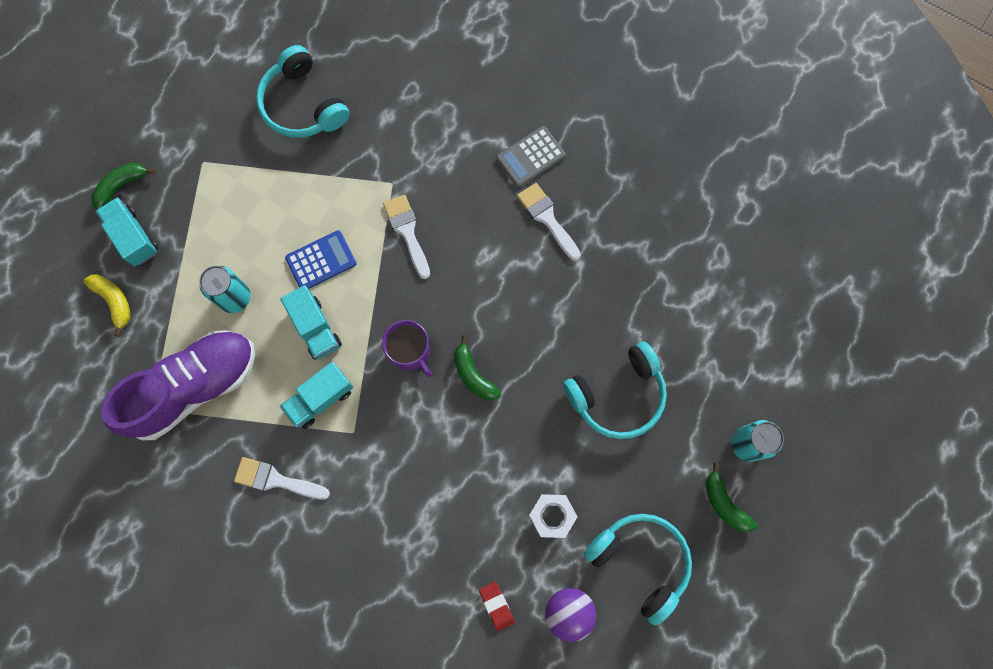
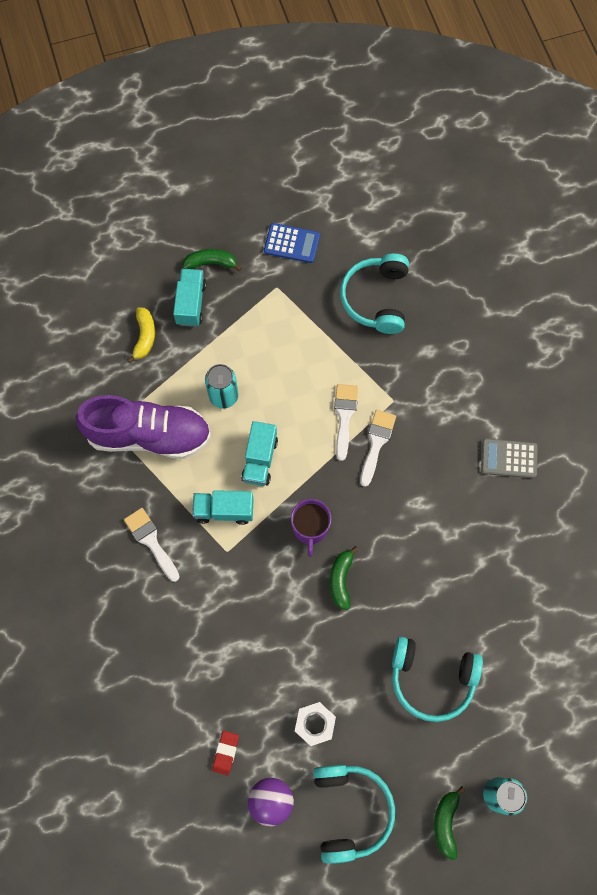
camera: 40 degrees right, 5 degrees down
blue calculator [285,230,356,289] -> blue calculator moved to [264,223,320,263]
white brush [517,183,581,261] -> white brush moved to [334,384,358,461]

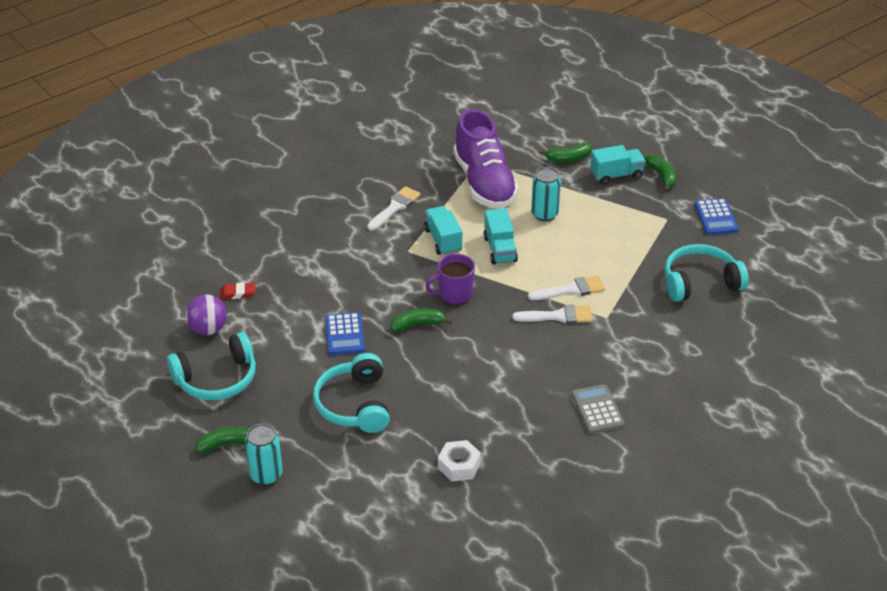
camera: 70 degrees right, 30 degrees down
yellow banana [127,307,155,363] -> green banana [539,142,592,162]
turquoise truck [241,421,278,486] -> turquoise truck turned 90 degrees counterclockwise [483,208,518,265]
white nut [295,702,336,746] -> white nut moved to [438,440,481,482]
none -> blue calculator [325,312,365,355]

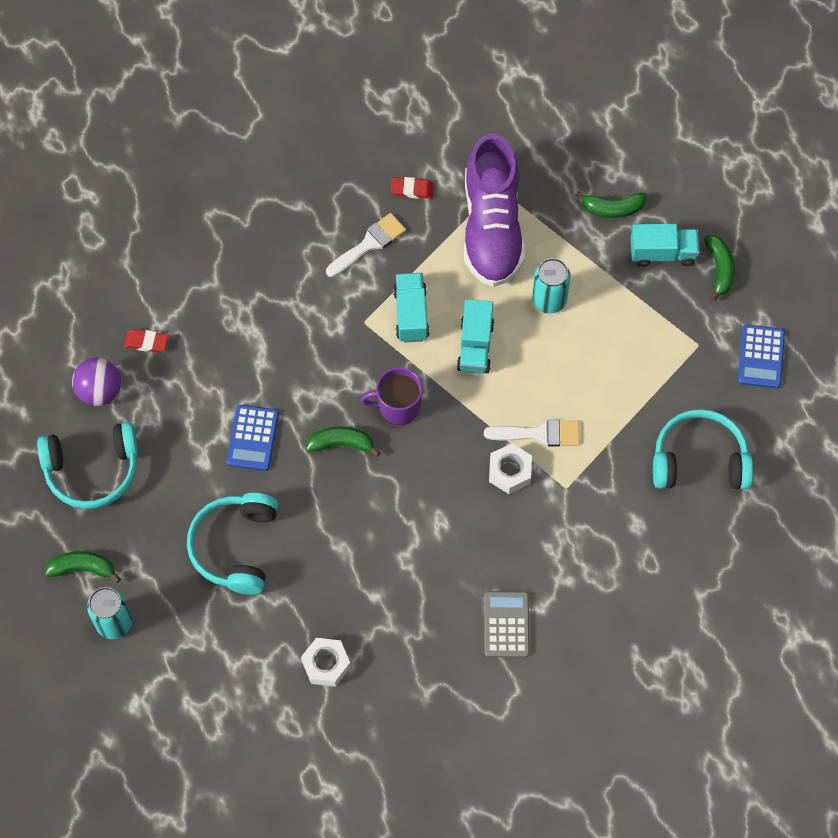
camera: 15 degrees right, 25 degrees up
white brush [512,305,592,324] -> white nut [489,443,532,494]
none -> red eraser [391,177,434,199]

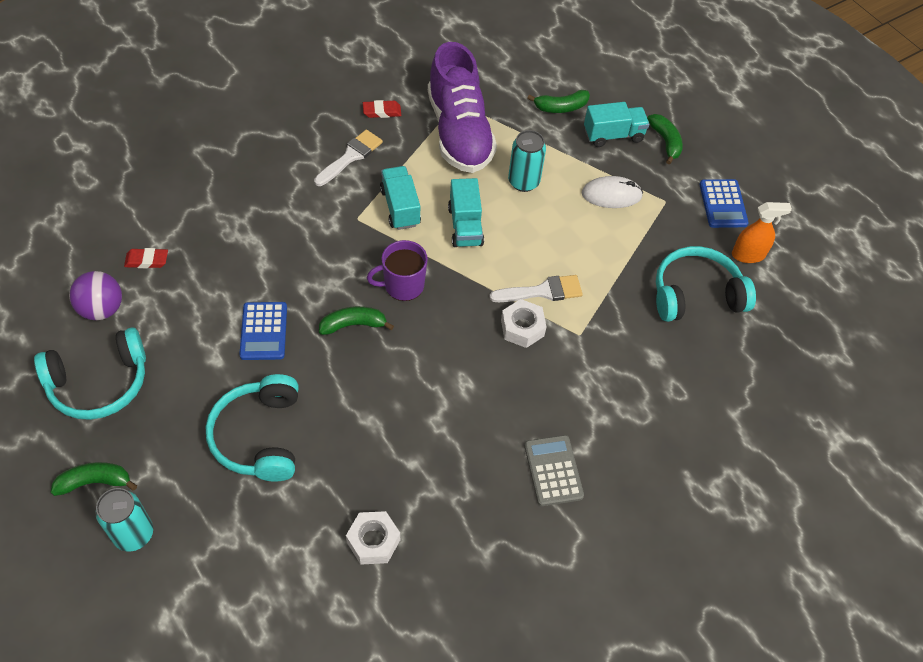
camera: 15 degrees left, 10 degrees down
none -> white mouse [582,176,643,208]
none -> orange spray bottle [732,202,792,263]

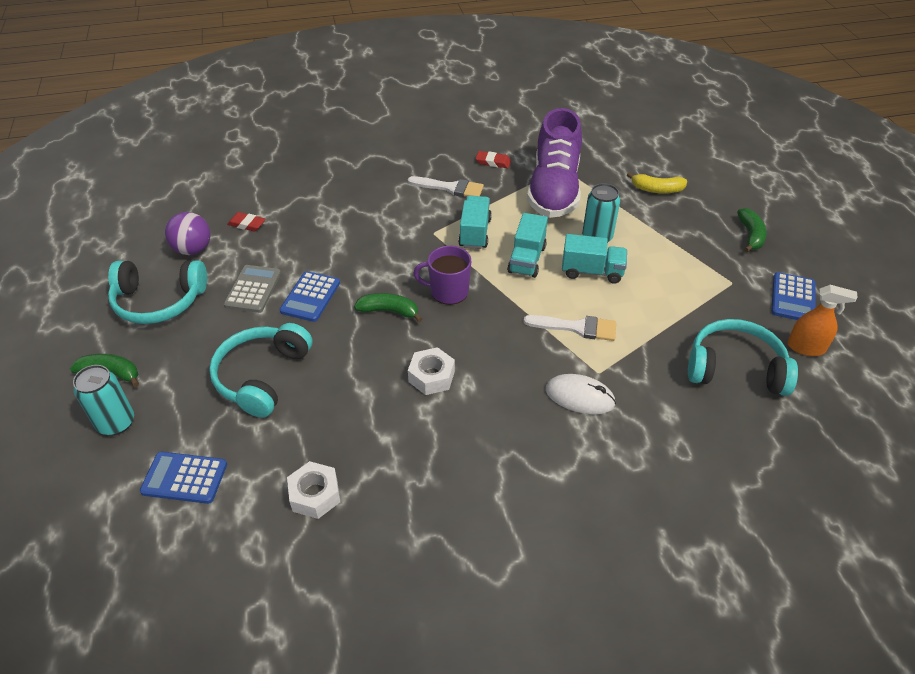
camera: 25 degrees right, 10 degrees down
white brush [314,130,383,186] -> white brush turned 45 degrees clockwise [408,176,484,197]
white nut [501,299,546,348] -> white nut moved to [408,347,455,395]
grey calculator [524,435,584,506] -> grey calculator moved to [223,265,281,313]
green banana [527,90,590,113] -> yellow banana [627,172,687,193]
white mouse [582,176,643,208] -> white mouse moved to [546,374,616,414]
turquoise truck [584,102,650,147] -> turquoise truck moved to [562,234,627,284]
none -> blue calculator [140,452,227,504]

